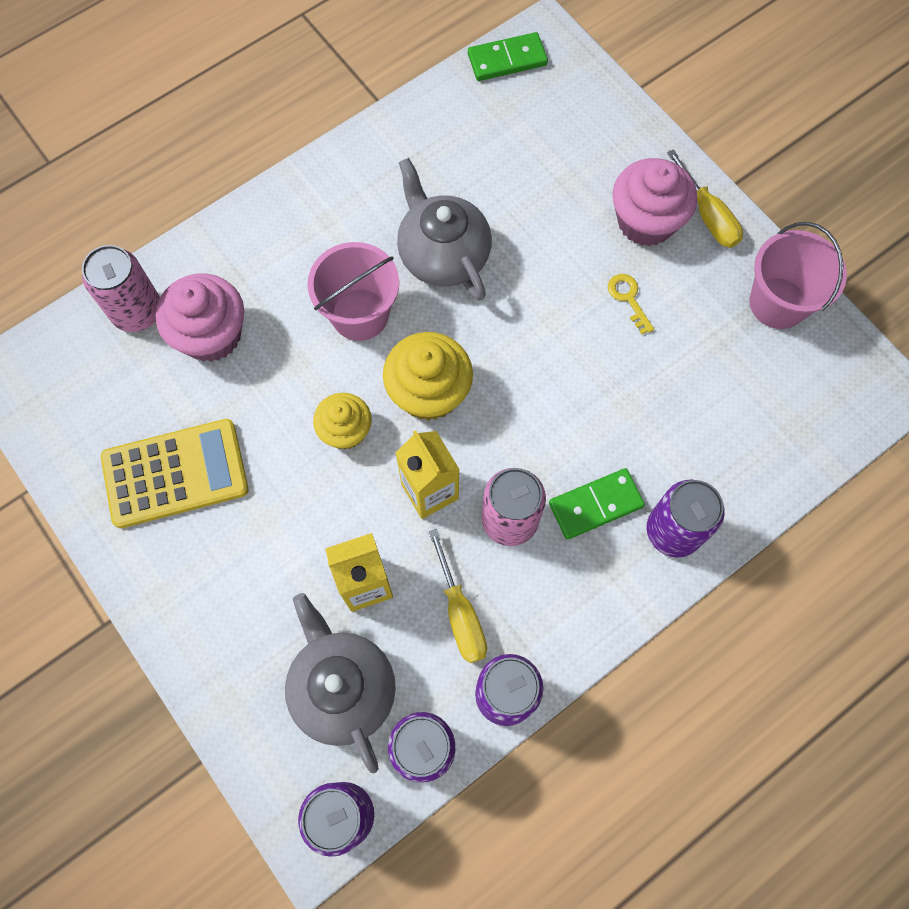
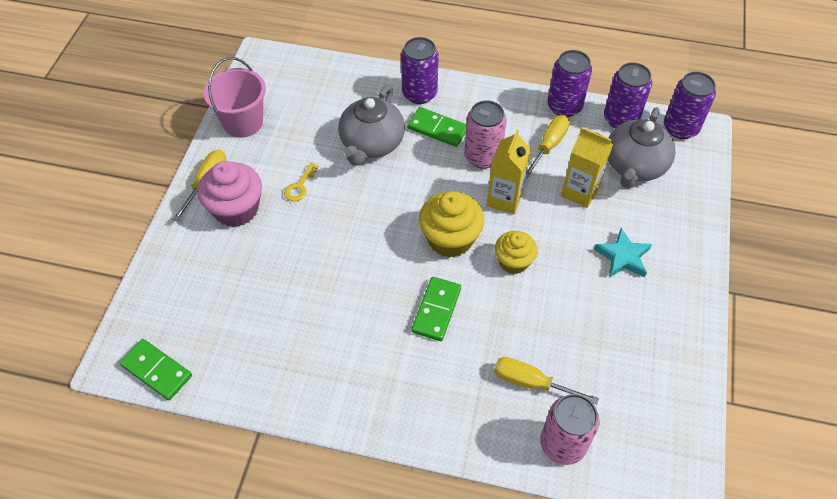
camera: 130 degrees left, 15 degrees down
yellow calculator [101,419,249,528] -> none
pink cupcake [155,273,244,362] -> yellow screwdriver [494,357,599,404]
pink bucket [307,242,399,341] -> green domino [411,277,461,341]
grey teapot [397,158,492,300] -> grey teapot moved to [338,85,405,166]
none -> turquoise star [594,228,652,278]

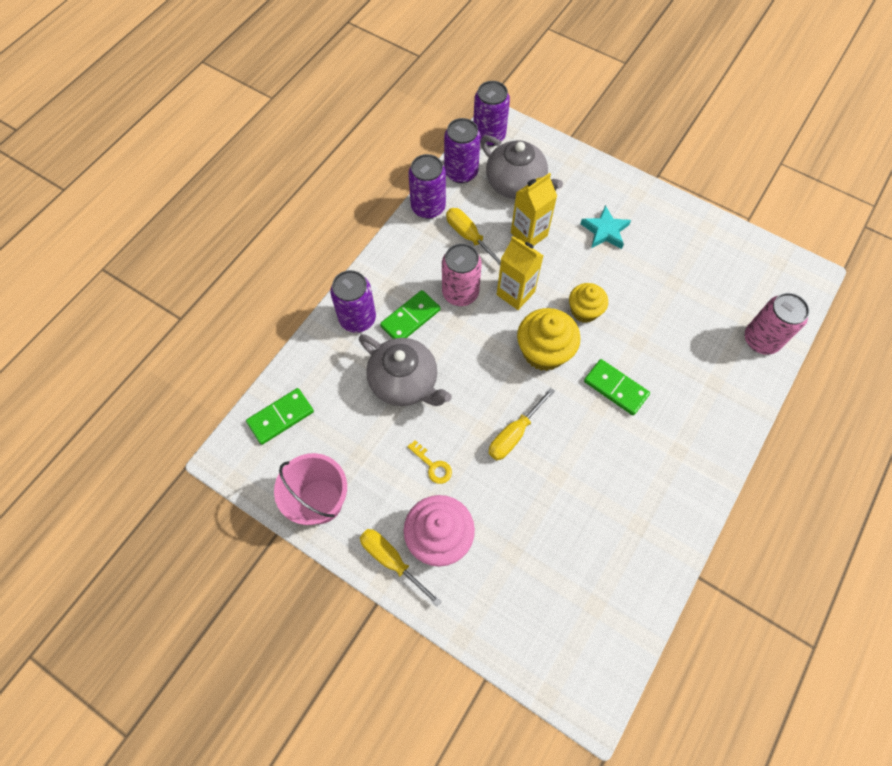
camera: 70 degrees left, 10 degrees up
green domino [119,339,192,400] -> green domino moved to [246,388,314,445]
yellow screwdriver [494,357,599,404] -> yellow screwdriver moved to [489,388,555,460]

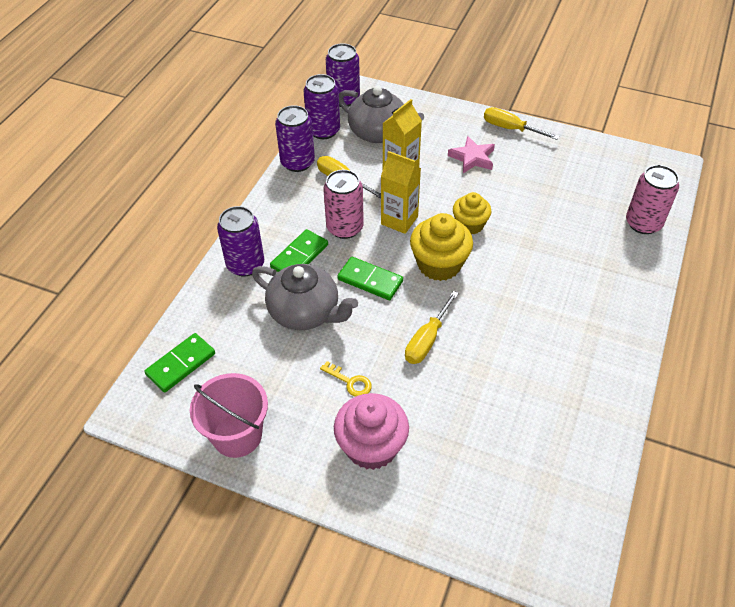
camera: 10 degrees left, 15 degrees down
yellow screwdriver [360,529,442,607] -> yellow screwdriver moved to [484,107,559,140]
turquoise star [580,205,631,249] -> pink star [448,136,495,173]
green domino [584,359,650,415] -> green domino moved to [337,257,403,300]

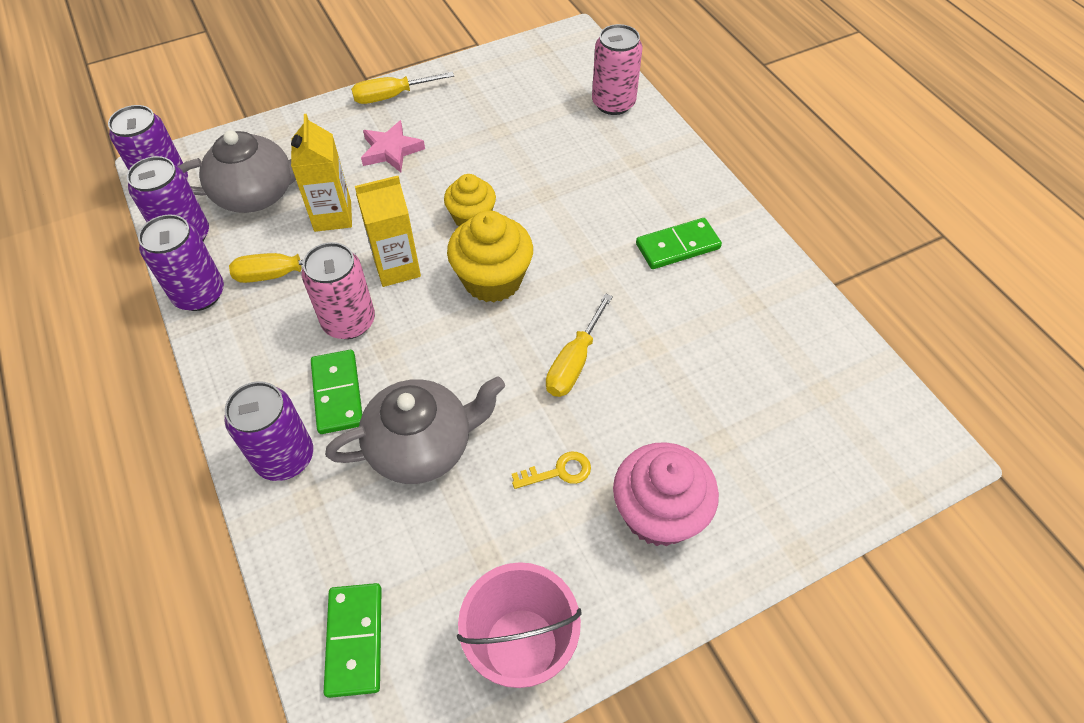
camera: 50 degrees left, 5 degrees up
green domino [337,257,403,300] -> green domino moved to [636,218,722,269]
yellow screwdriver [405,291,459,364] -> yellow screwdriver turned 45 degrees clockwise [546,293,613,397]

